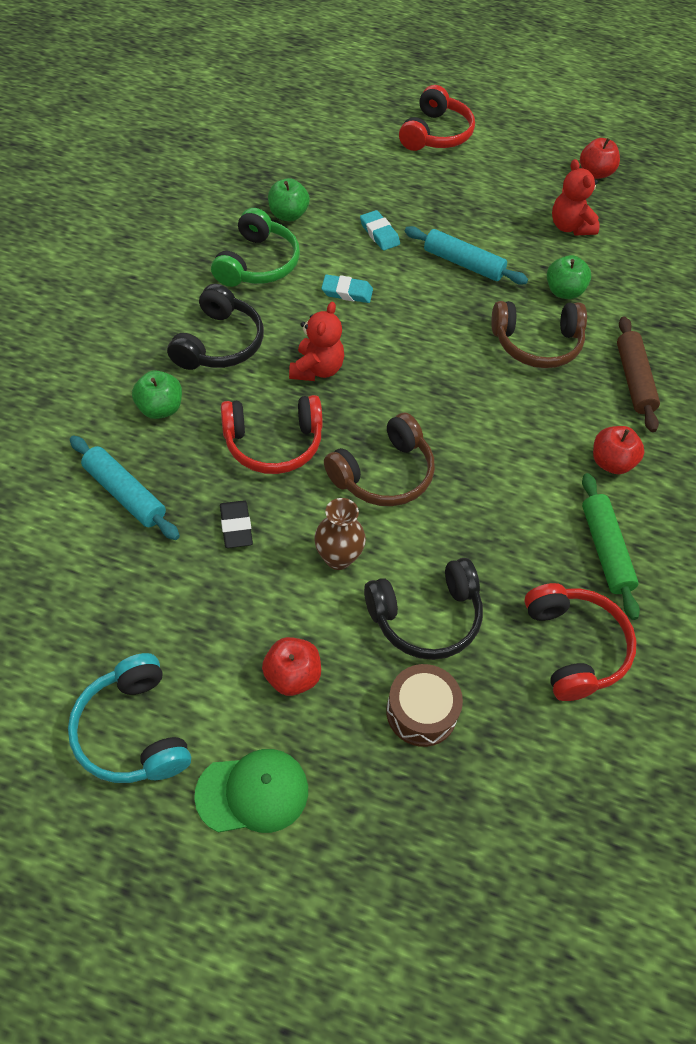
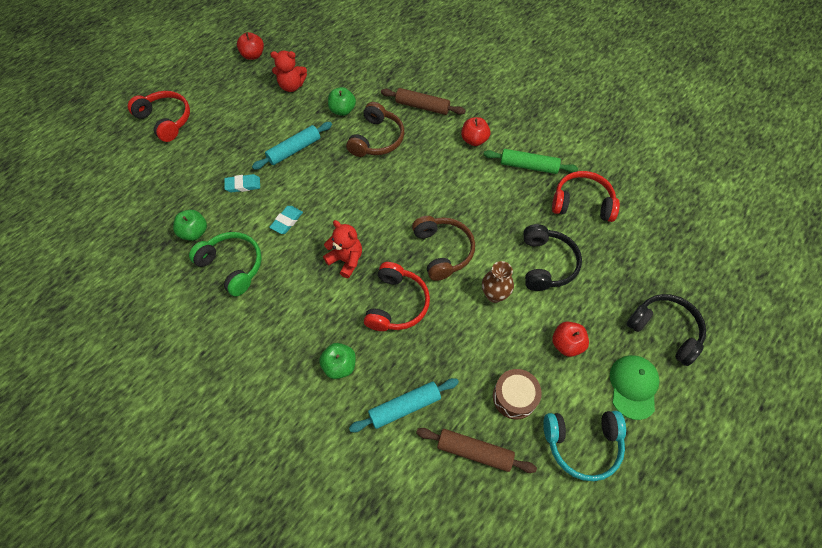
camera: 65 degrees left, 5 degrees up
black headphones [167,284,264,370] -> black headphones moved to [627,294,706,366]
black eraser [220,500,253,548] -> none
brown drum [386,664,463,747] -> brown drum moved to [493,369,542,419]
none -> brown rolling pin [416,428,537,473]

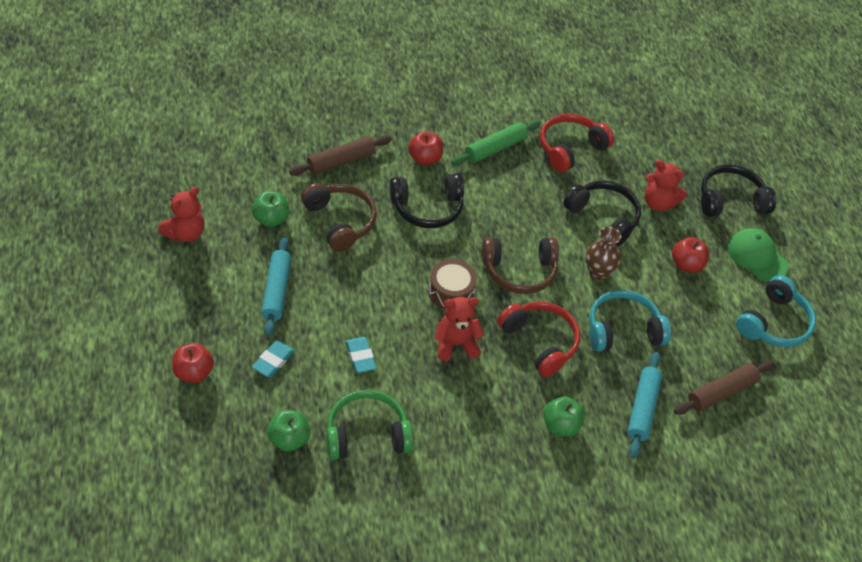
camera: 55 degrees left, 10 degrees down
red headphones [128,91,190,142] -> none
red apple [237,32,264,60] -> red apple moved to [172,343,214,383]
brown headphones [412,216,475,281] -> brown headphones turned 150 degrees clockwise [482,237,559,294]
brown drum [493,369,542,419] -> brown drum moved to [428,259,477,310]
none -> black headphones [390,173,464,228]
none -> turquoise headphones [589,290,671,352]
none -> red teddy bear [645,160,687,211]

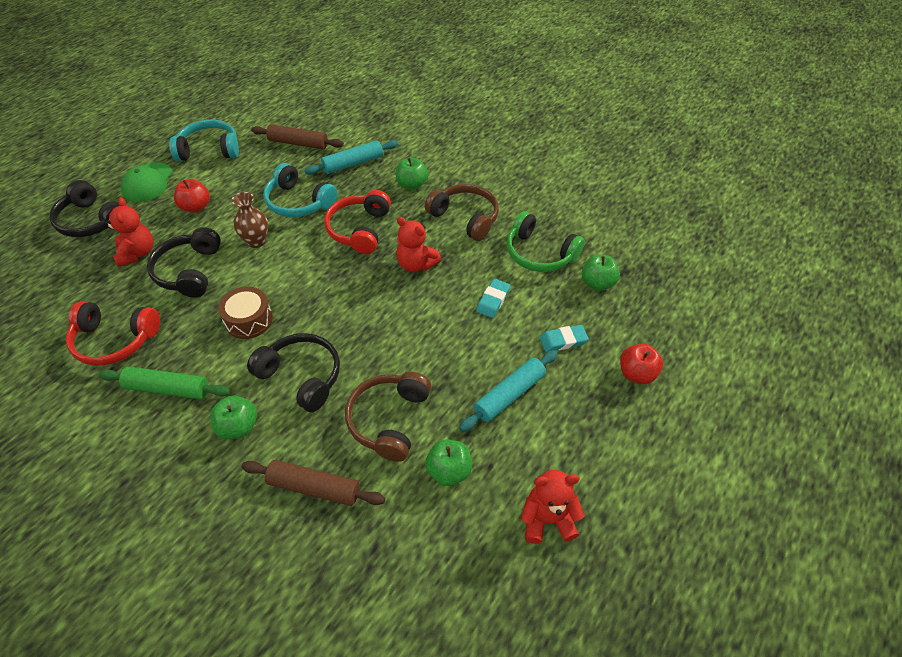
camera: 130 degrees left, 0 degrees up
red apple [408,131,443,165] -> green apple [210,395,257,439]
brown drum [428,259,477,310] -> brown drum moved to [218,286,273,339]
brown headphones [482,237,559,294] -> brown headphones moved to [425,184,499,241]

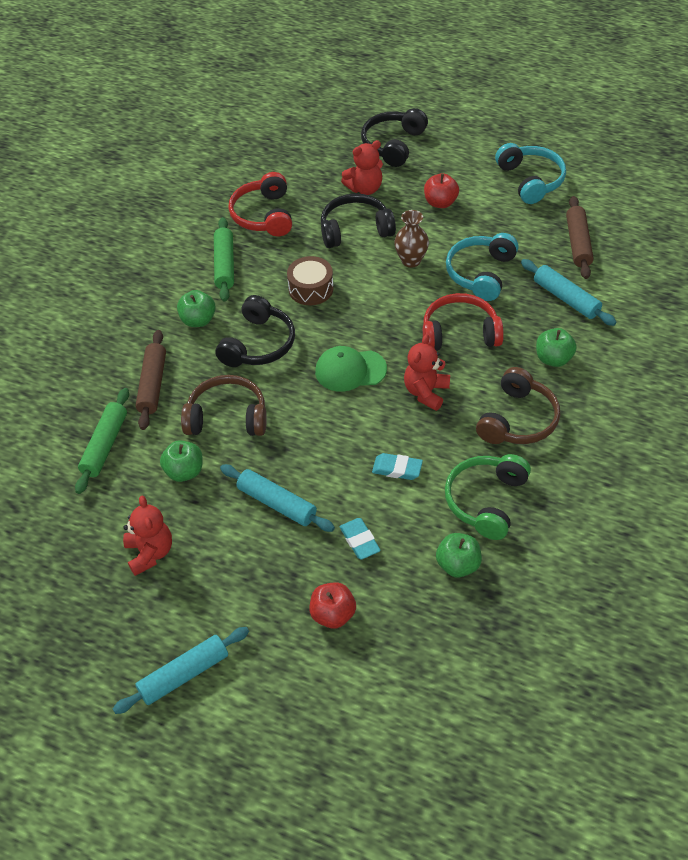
camera: 80 degrees right, 0 degrees up
green cap [121,162,173,202] -> green cap moved to [315,346,387,392]
none -> green rolling pin [75,388,129,494]
none -> turquoise rolling pin [113,627,249,714]

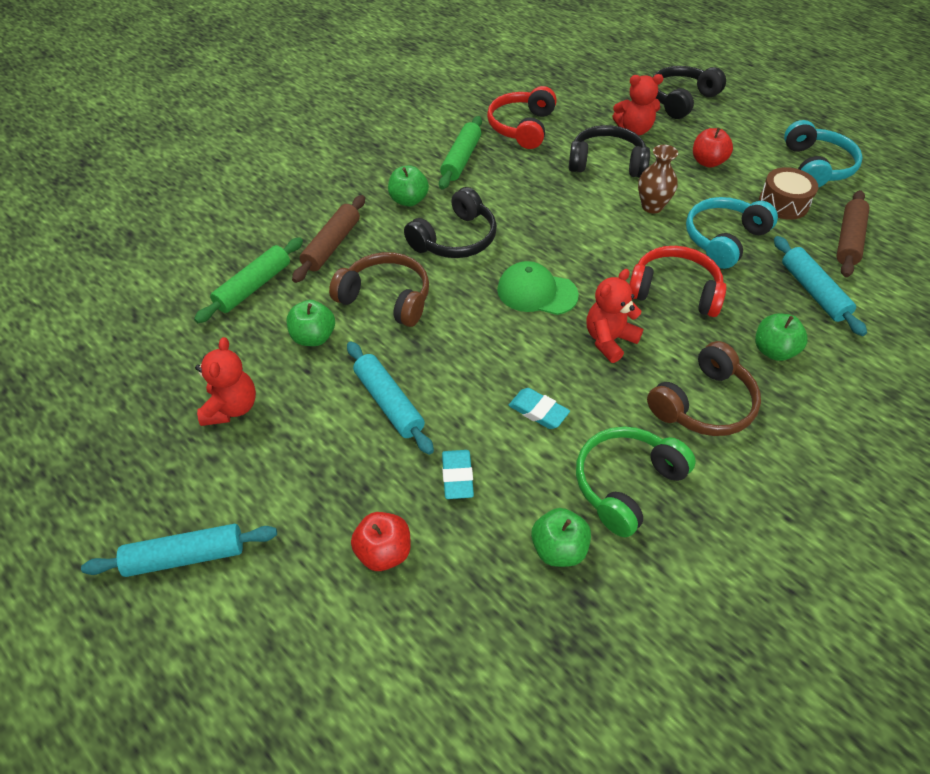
camera: 20 degrees right, 0 degrees up
brown drum [287,256,334,305] -> brown drum moved to [759,167,818,220]

